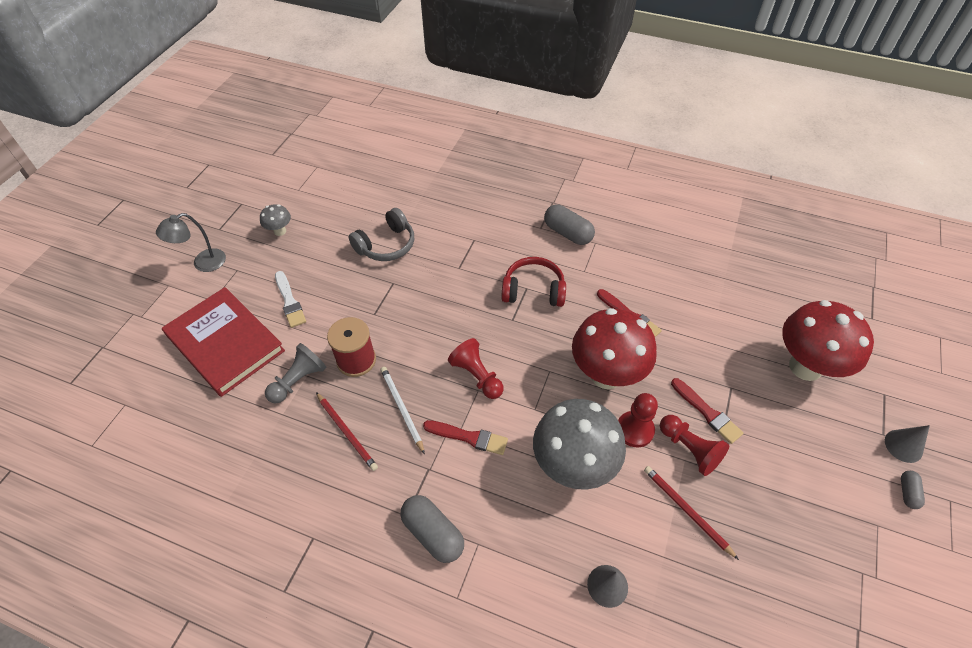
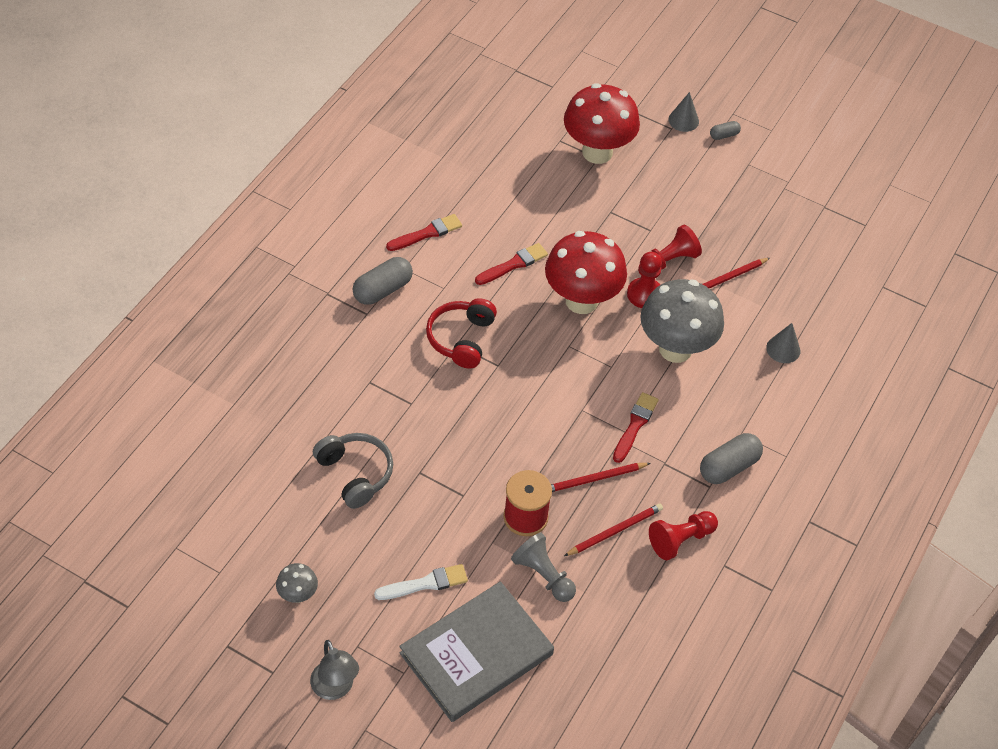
camera: 85 degrees left, 0 degrees up
red book [162,287,285,397] -> grey book [399,581,554,722]
white pencil [380,367,425,454] -> red pencil [551,463,650,492]
red pawn [448,338,504,399] -> red pawn moved to [649,511,718,560]
red brush [671,378,744,444] -> red brush moved to [386,214,462,251]
grey capsule [901,471,925,509] -> grey capsule turned 45 degrees counterclockwise [710,121,741,140]

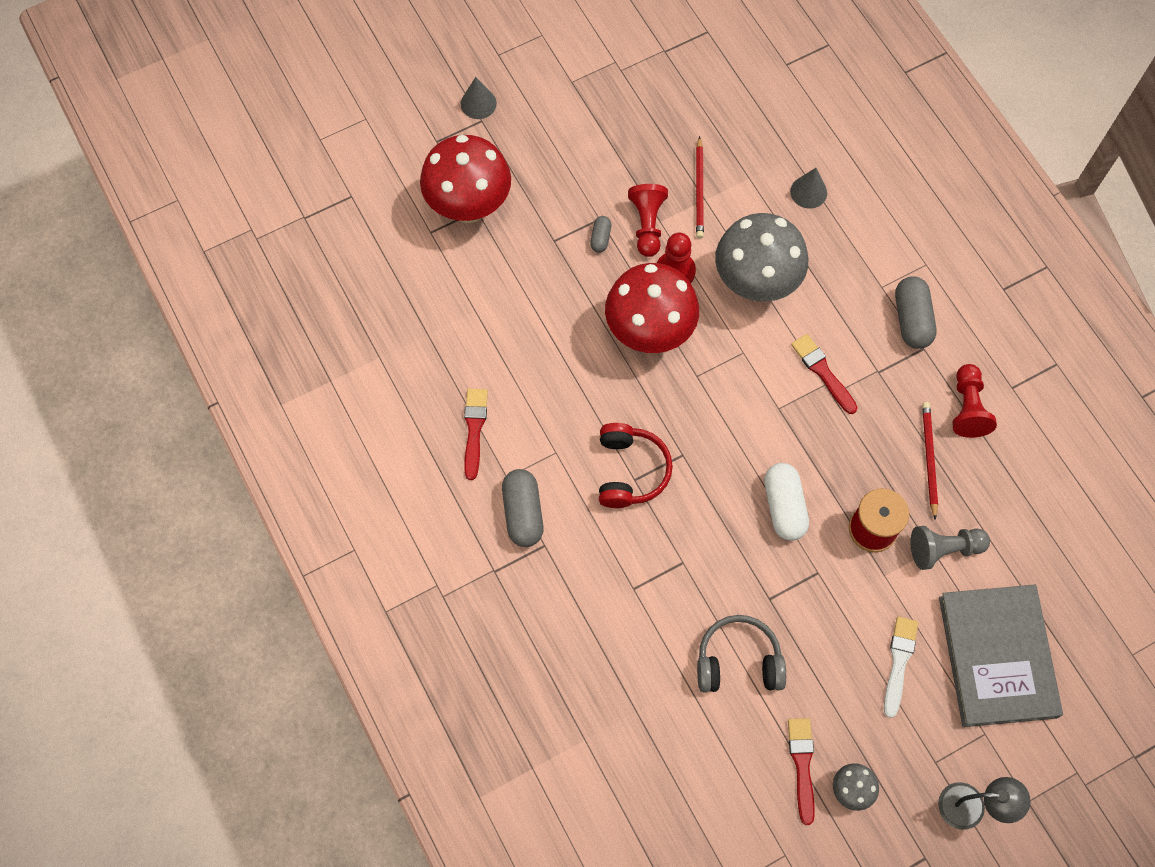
camera: 55 degrees left, 15 degrees up
red headphones [426,298,497,368] -> red headphones turned 135 degrees counterclockwise [599,423,673,508]
red brush [475,243,548,285] -> red brush moved to [788,718,815,825]
red pencil [551,463,650,492] -> none
grey capsule [710,121,741,140] -> grey capsule moved to [590,216,611,253]
none -> white capsule [764,463,809,541]

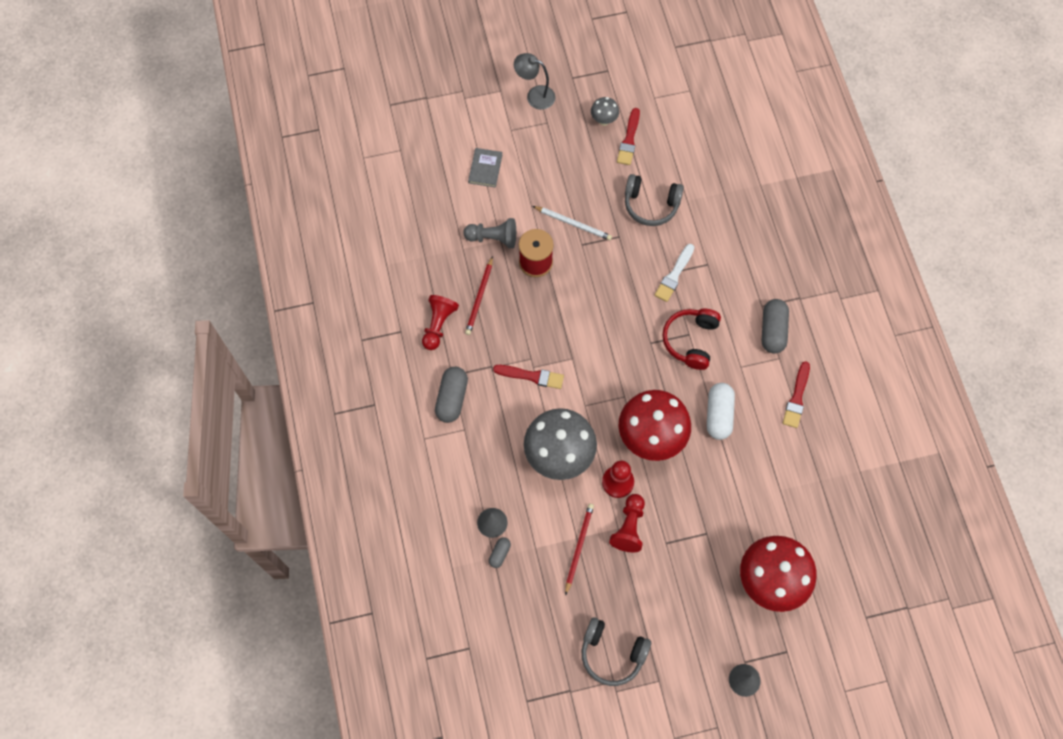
camera: 165 degrees left, 0 degrees up
grey capsule [590,216,611,253] -> grey capsule moved to [489,537,511,568]
white capsule [764,463,809,541] -> white capsule moved to [707,383,735,440]
red brush [791,334,858,414] -> red brush turned 60 degrees counterclockwise [493,365,564,389]
white brush [884,617,918,718] -> white brush moved to [655,244,694,302]
grey book [939,585,1063,727] -> grey book [468,148,503,188], size x0.44
none -> white pencil [533,206,612,240]
none -> grey headphones [582,617,651,686]

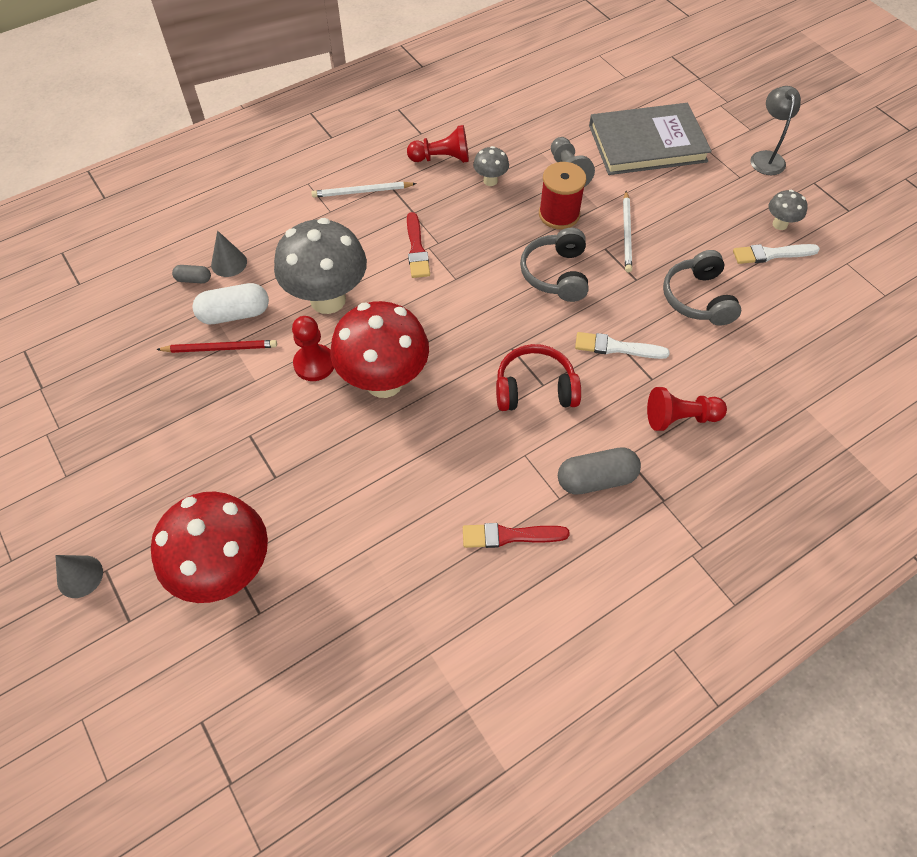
camera: 70 degrees right, 10 degrees down
grey capsule [435,367,468,423] -> white pencil [311,182,416,198]
red pencil [465,256,493,335] -> grey mushroom [473,146,509,186]
grey book [468,148,503,188] -> grey book [589,103,712,175], size x2.25
grey headphones [582,617,651,686] -> grey headphones moved to [520,228,589,302]
red pawn [609,494,645,552] -> red pawn moved to [647,387,727,431]
red brush [617,108,640,165] -> white brush [733,244,820,264]
white capsule [707,383,735,440] -> white capsule moved to [192,283,269,324]

